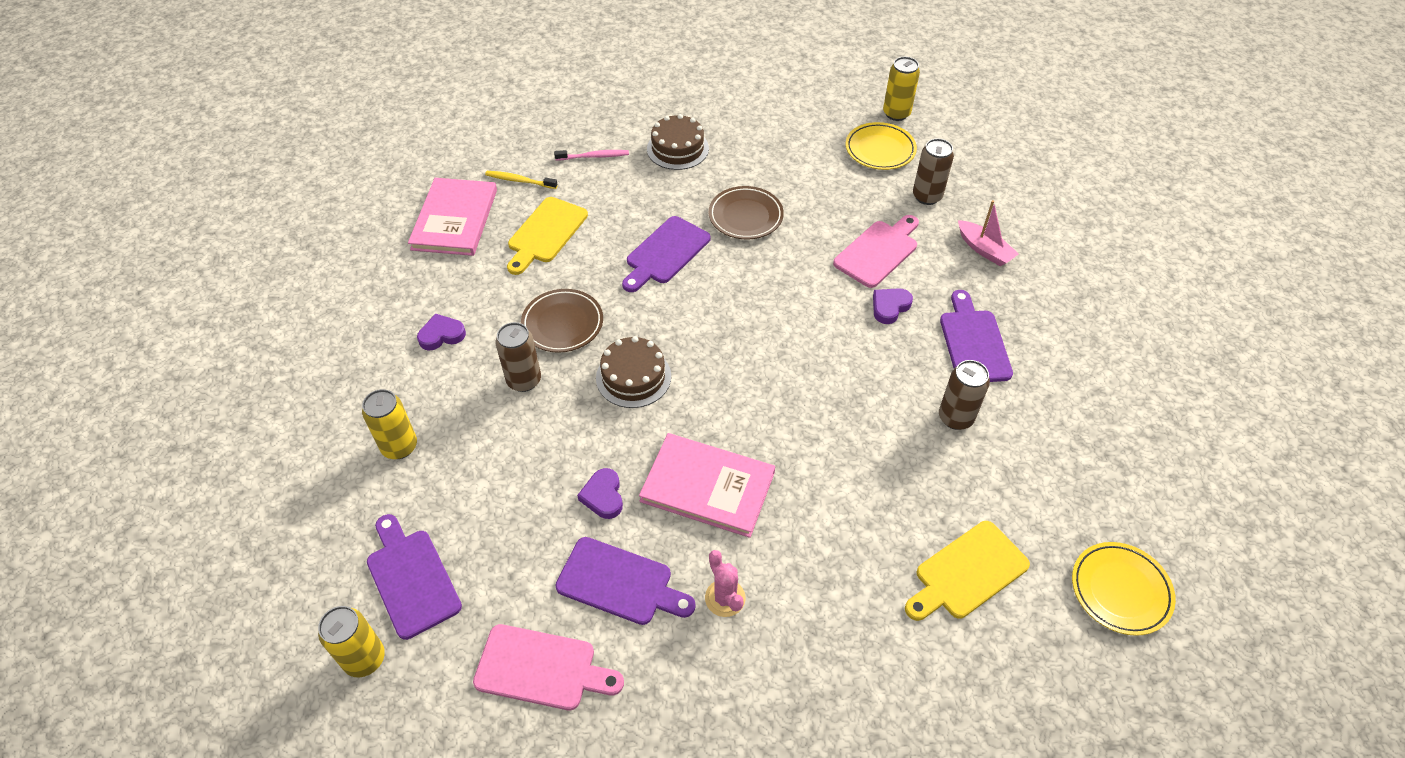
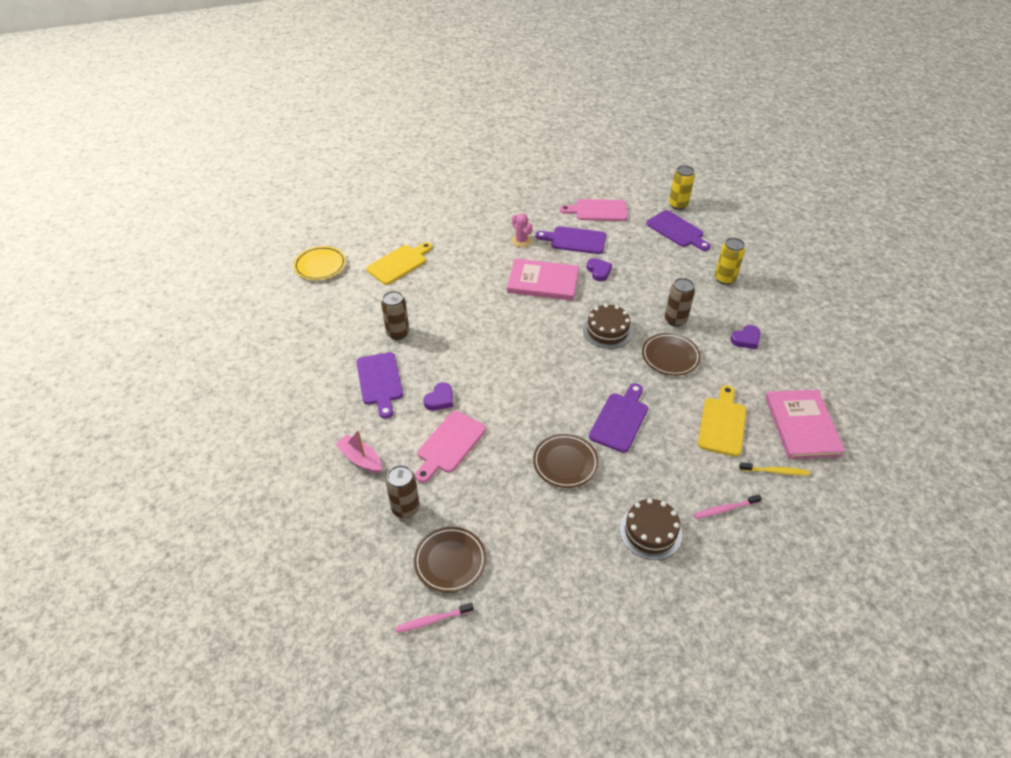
camera: 170 degrees right, 5 degrees down
yellow plate [846,122,917,170] -> brown plate [414,527,486,593]
yellow can [883,57,920,121] -> pink toothbrush [395,603,474,633]

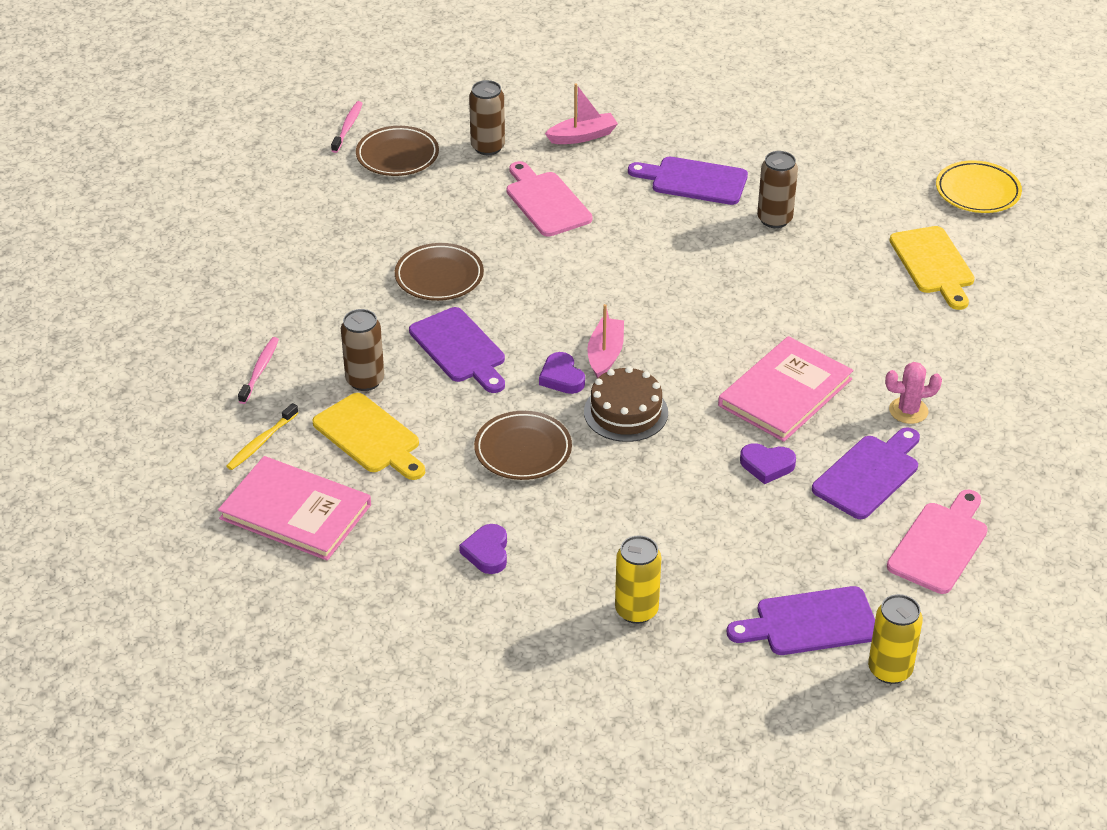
camera: 120 degrees right, 5 degrees down
purple heart [423,382,453,411] -> purple heart moved to [539,352,585,394]
brown cake [620,498,682,560] -> none
brown can [665,278,695,327] -> brown can moved to [341,309,384,391]
none -> pink boat [587,304,624,378]

